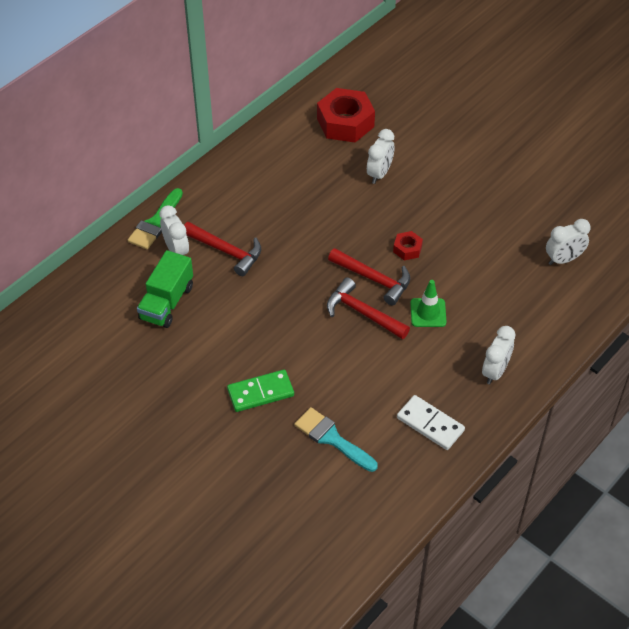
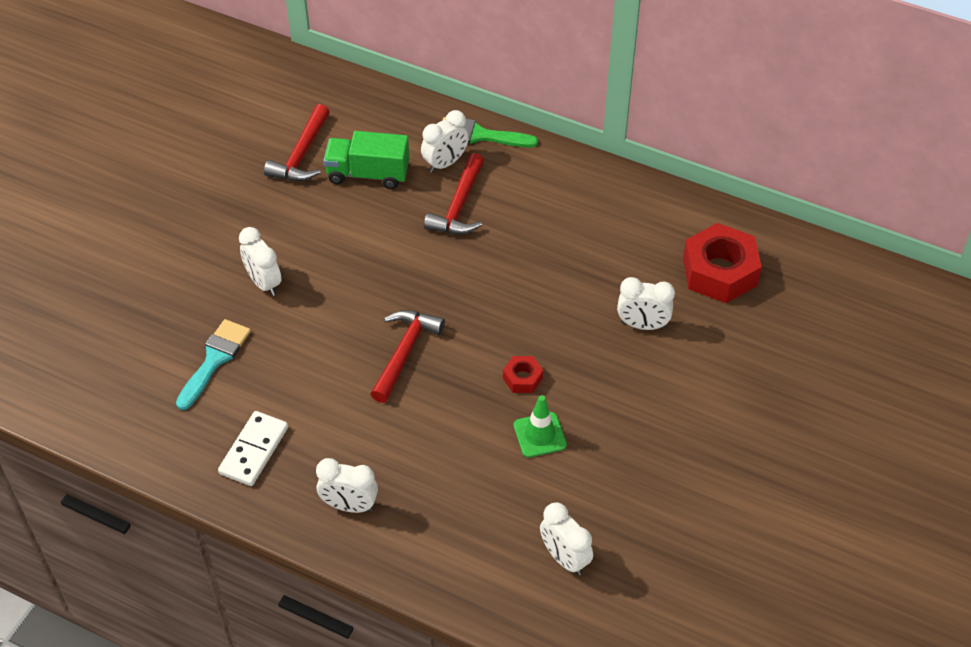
camera: 75 degrees right, 0 degrees up
green domino [227,370,294,412] -> white clock [239,227,282,296]
red hammer [328,248,410,306] -> red hammer moved to [264,104,330,181]
green traffic cone [410,280,447,327] -> green traffic cone moved to [514,395,567,458]

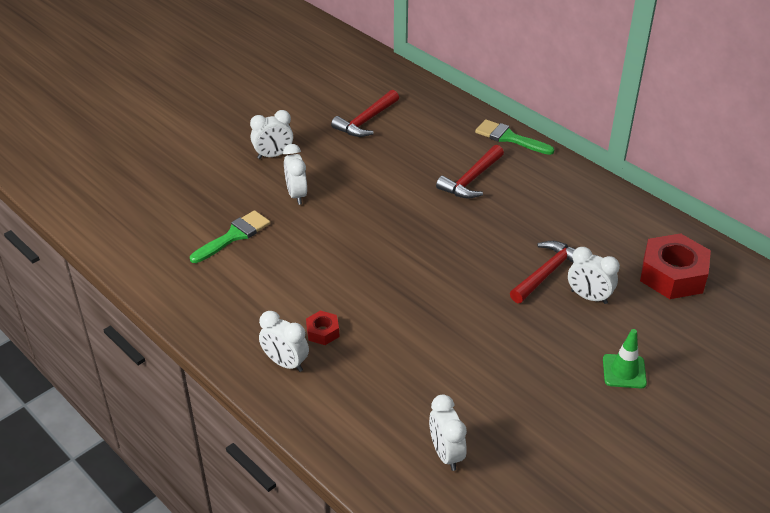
camera: 20 degrees right, 10 degrees down
turquoise brush [176,319,251,410] -> green brush [190,210,270,263]
white domino [218,411,288,486] -> none
green truck [323,131,409,189] -> none
red hammer [370,310,445,403] -> red hammer moved to [510,241,576,303]
white clock [421,110,469,173] -> white clock moved to [250,110,293,159]
red nut [503,356,543,393] -> red nut moved to [306,310,340,345]
green traffic cone [514,395,567,458] -> green traffic cone moved to [603,329,647,388]

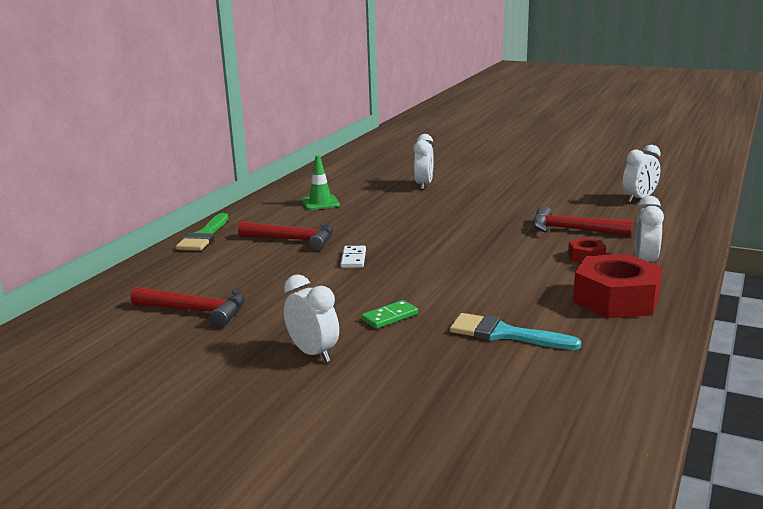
camera: 110 degrees left, 20 degrees down
green brush [190,210,270,263] -> turquoise brush [450,313,581,350]
white clock [283,144,307,205] -> green domino [361,300,418,329]
red hammer [510,241,576,303] -> red hammer moved to [533,206,633,236]
green traffic cone [603,329,647,388] -> green traffic cone moved to [302,155,340,210]
red nut [640,233,711,299] -> red nut moved to [573,254,663,318]
none -> white domino [341,246,366,268]

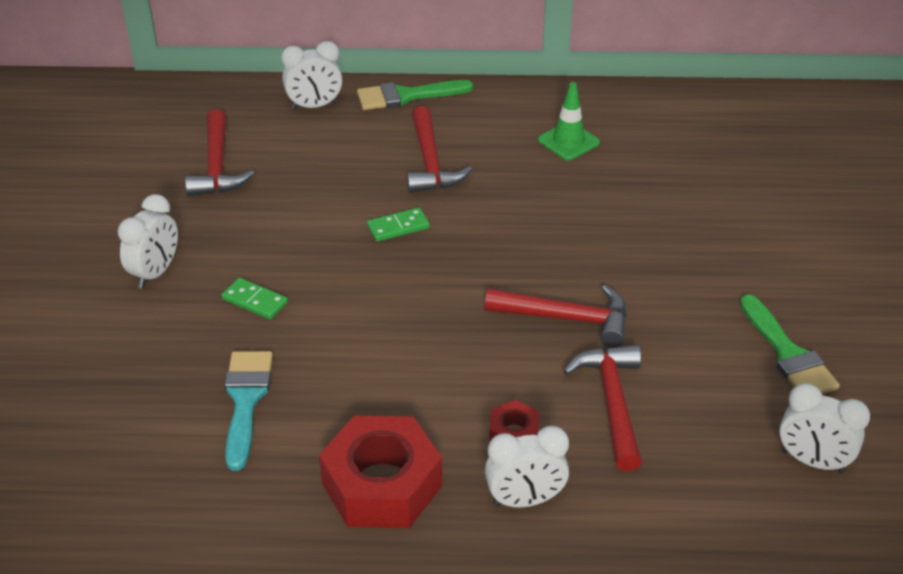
camera: 65 degrees right, 20 degrees up
white domino [341,246,366,268] -> green domino [367,208,430,242]
white clock [414,134,434,190] -> white clock moved to [281,41,343,110]
none -> red hammer [485,285,627,347]
none -> green brush [740,294,840,394]

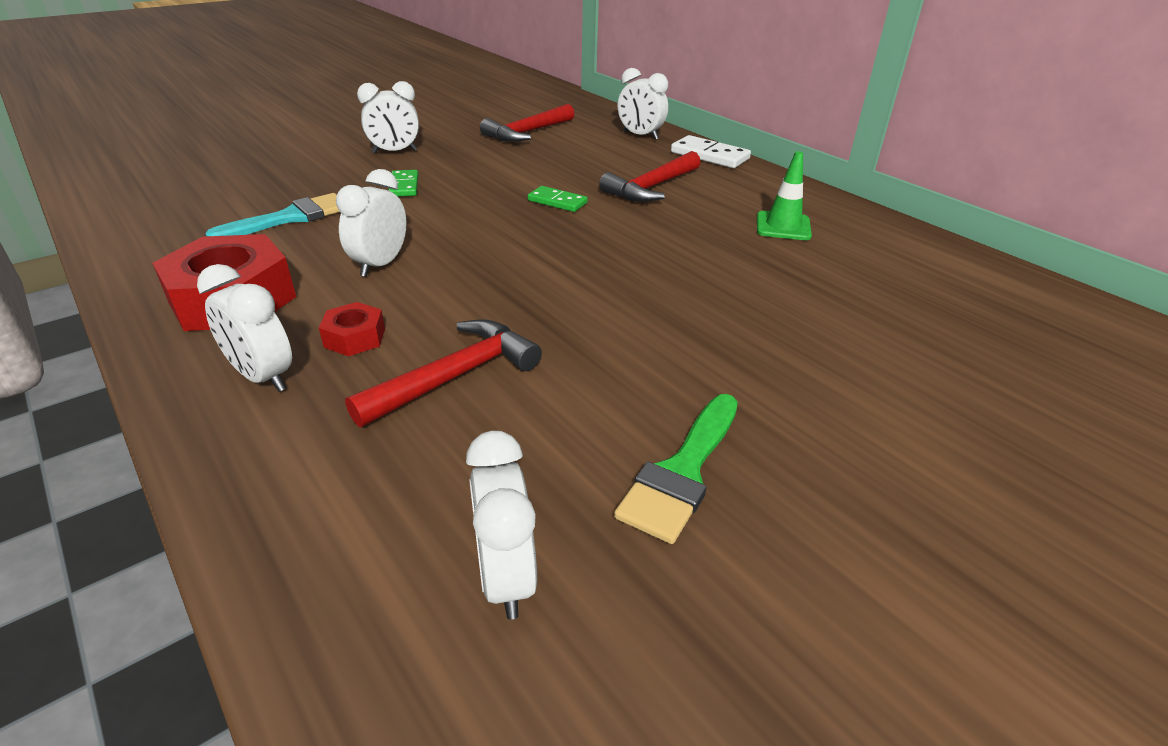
camera: 50 degrees right, 5 degrees down
green brush [357,80,473,110] -> white domino [671,135,751,168]
red hammer [485,285,627,347] -> none
none -> white clock [336,169,406,277]

